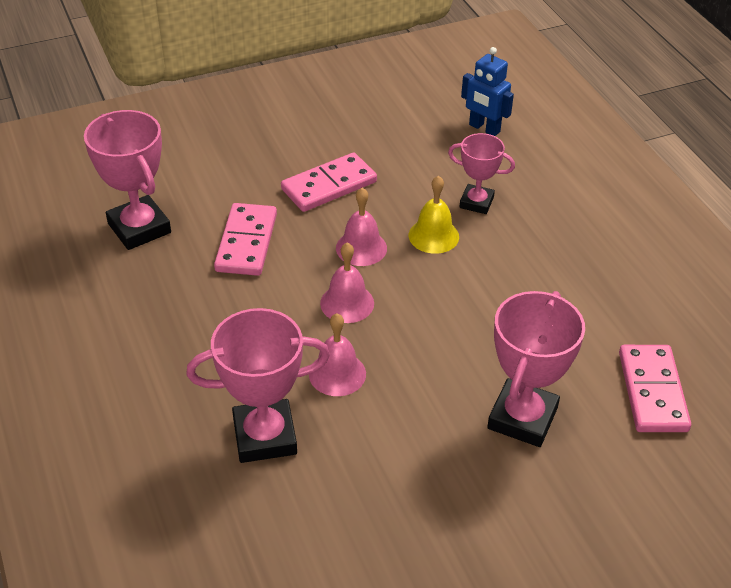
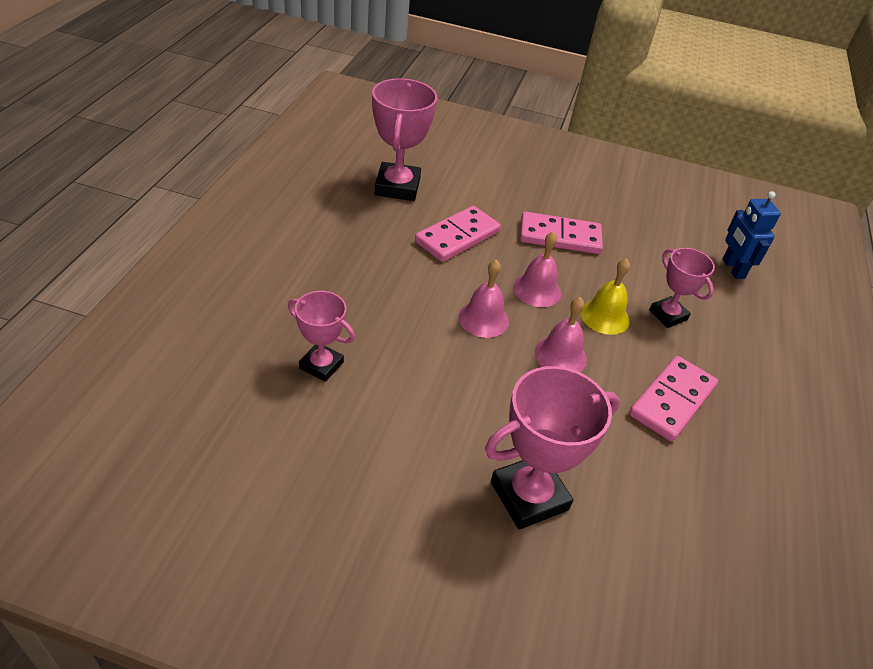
camera: 35 degrees right, 0 degrees up
pink trophy [186,308,330,463] -> pink trophy [288,291,355,382], size x0.61
pink bell [309,314,366,396] -> pink bell moved to [535,297,587,372]
pink domino [619,345,691,432] -> pink domino moved to [629,356,718,442]

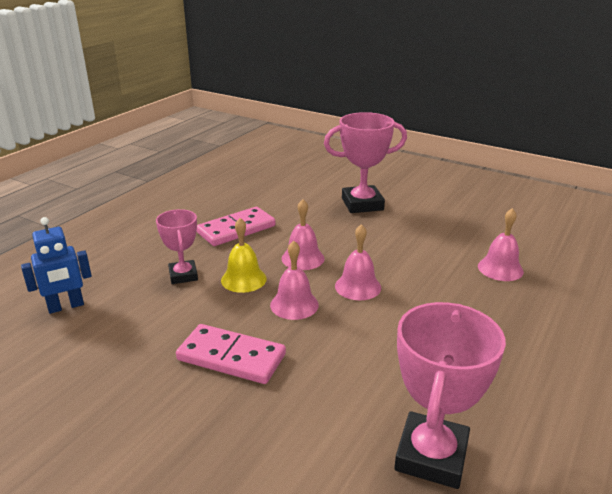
camera: 160 degrees left, 15 degrees down
pink trophy [288,291,355,382] -> pink bell [478,208,524,281]
pink domino [415,206,501,262] -> none
blue robot [722,191,781,279] -> blue robot turned 60 degrees clockwise [21,217,92,314]

